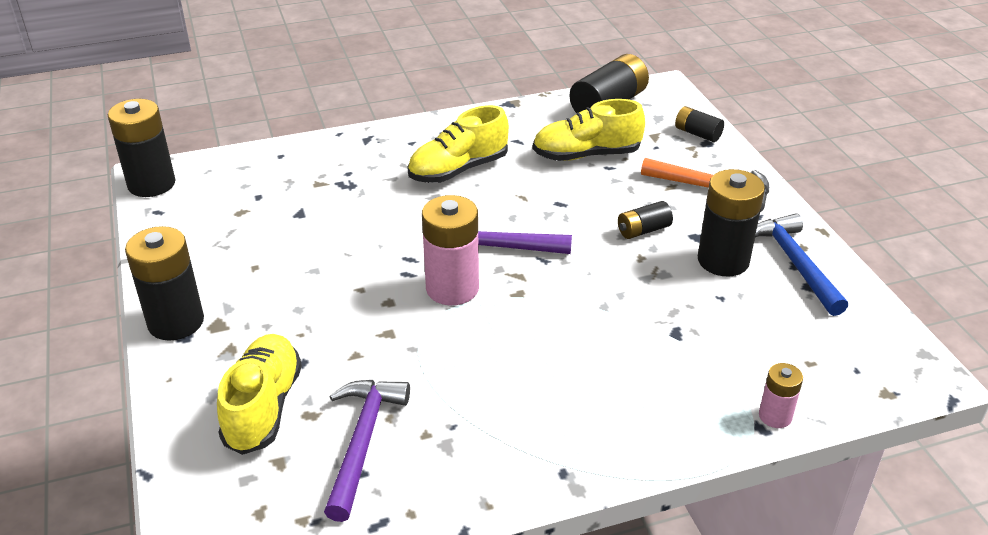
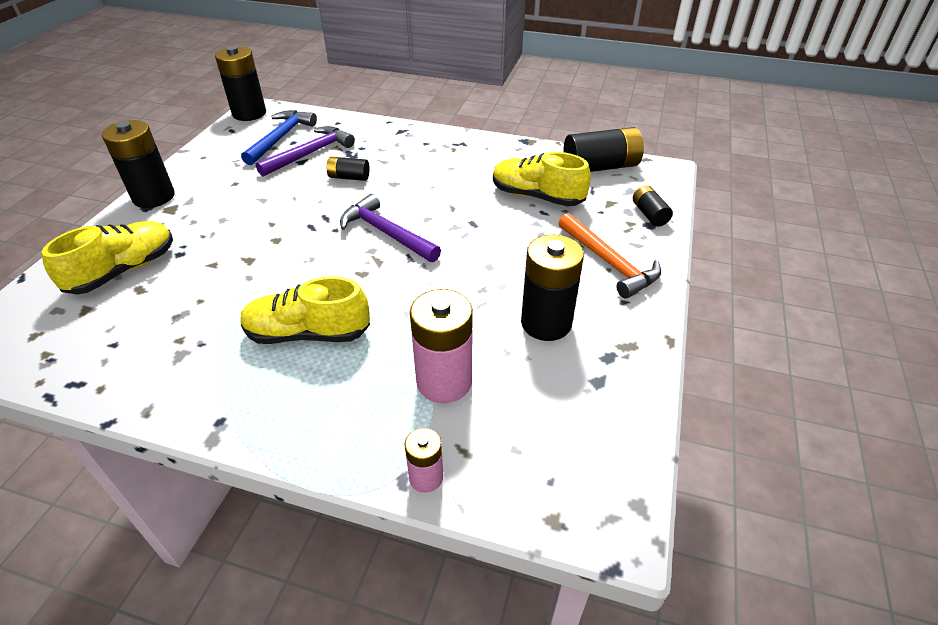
camera: 35 degrees right, 5 degrees up
purple hammer [324,380,410,522] -> purple hammer moved to [256,126,355,177]
yellow shoe [407,105,509,183] -> yellow shoe moved to [240,276,370,344]
pink battery [422,195,479,305] -> pink battery moved to [410,289,473,403]
black battery [618,201,673,239] -> black battery moved to [326,157,370,181]
blue hammer [755,213,848,316] -> blue hammer moved to [241,110,317,165]

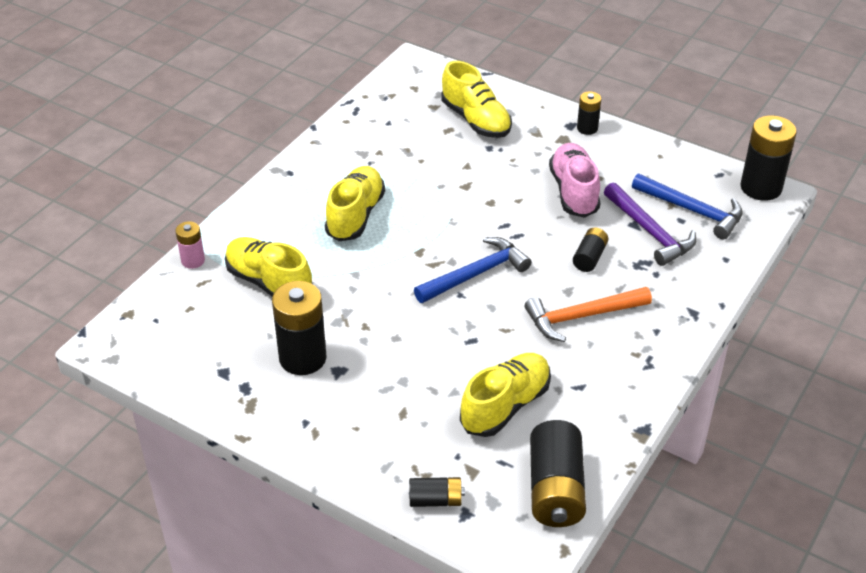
camera: 105 degrees right, 0 degrees up
black battery [102,120,175,208] -> black battery [577,91,601,135], size x0.54
purple hammer [340,194,441,262] -> blue hammer [414,237,531,303]
pink battery [410,289,473,403] -> yellow shoe [225,237,312,297]
orange hammer [559,213,661,298] -> orange hammer moved to [525,287,652,342]
none -> pink shoe [549,143,600,218]

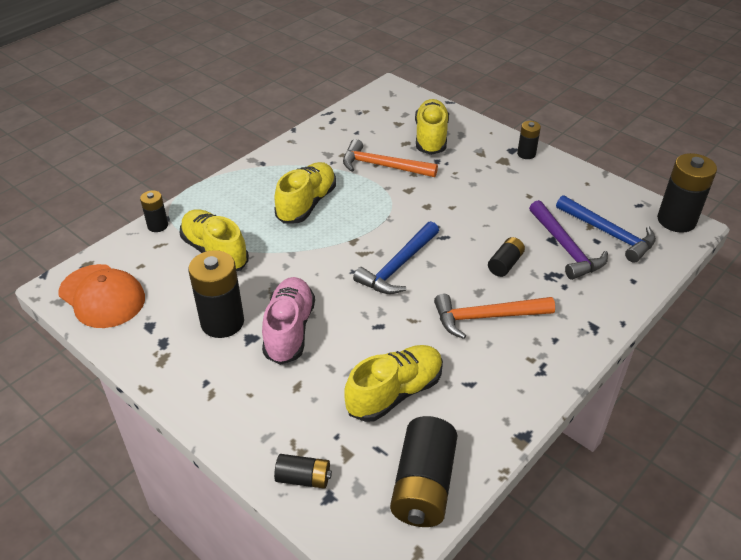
camera: 10 degrees right, 0 degrees up
pink battery [176,221,205,269] -> black battery [140,190,168,232]
blue hammer [414,237,531,303] -> blue hammer turned 150 degrees clockwise [353,221,439,294]
yellow shoe [442,61,512,138] -> yellow shoe turned 150 degrees counterclockwise [415,99,449,155]
pink shoe [549,143,600,218] -> pink shoe moved to [262,277,315,365]
none -> orange cap [58,264,145,328]
none -> orange hammer [343,139,438,177]

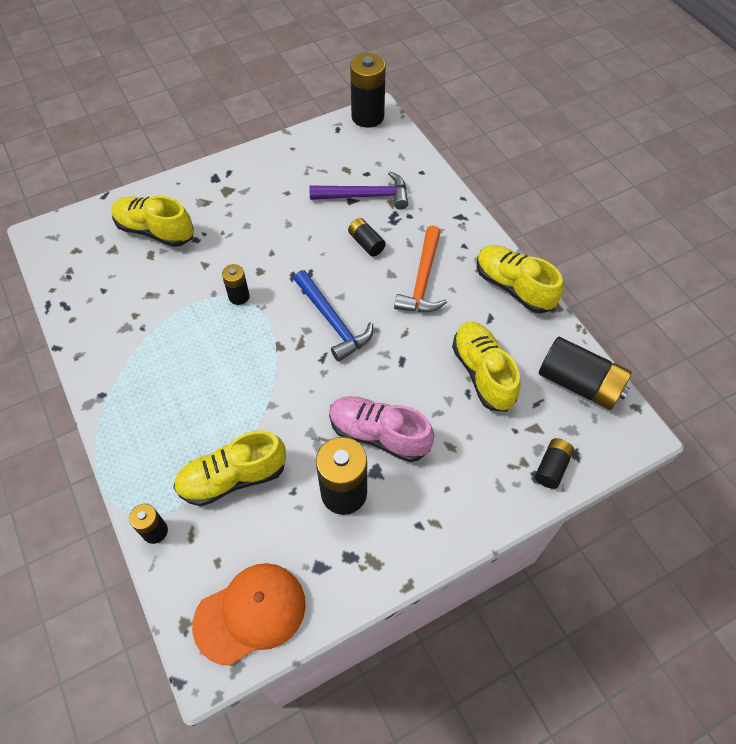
camera: 70 degrees left, 15 degrees up
yellow shoe [274,162,336,224] -> yellow shoe moved to [477,245,563,313]
orange hammer [343,139,438,177] -> none
black battery [517,121,541,159] -> black battery moved to [222,264,250,305]
blue hammer [556,195,656,263] -> none

